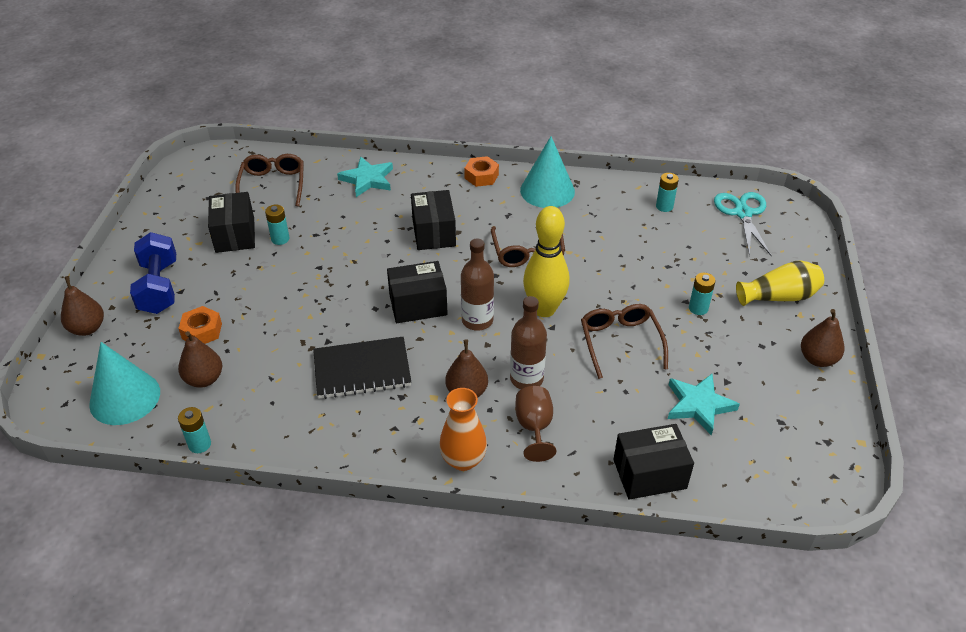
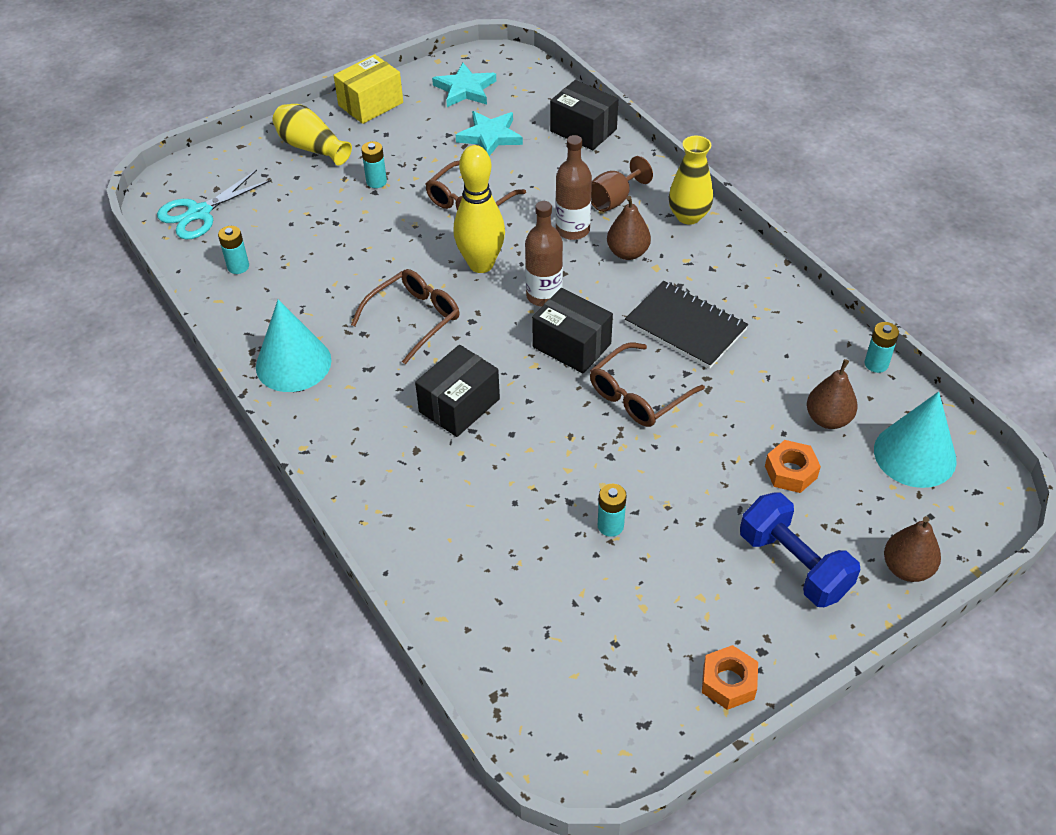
camera: 130 degrees left, 5 degrees up
blue dumbbell [130,232,176,314] -> blue dumbbell turned 75 degrees counterclockwise [740,492,861,607]
black box [208,192,255,253] -> none
brown glasses [235,154,304,207] -> brown glasses moved to [590,342,705,427]
turquoise star [337,157,393,197] -> turquoise star moved to [432,63,496,107]
orange vase [439,388,487,471] -> yellow vase [669,136,713,225]
orange nut [464,156,499,187] -> orange nut moved to [702,645,758,710]
brown pear [801,309,844,367] -> yellow box [334,54,403,124]

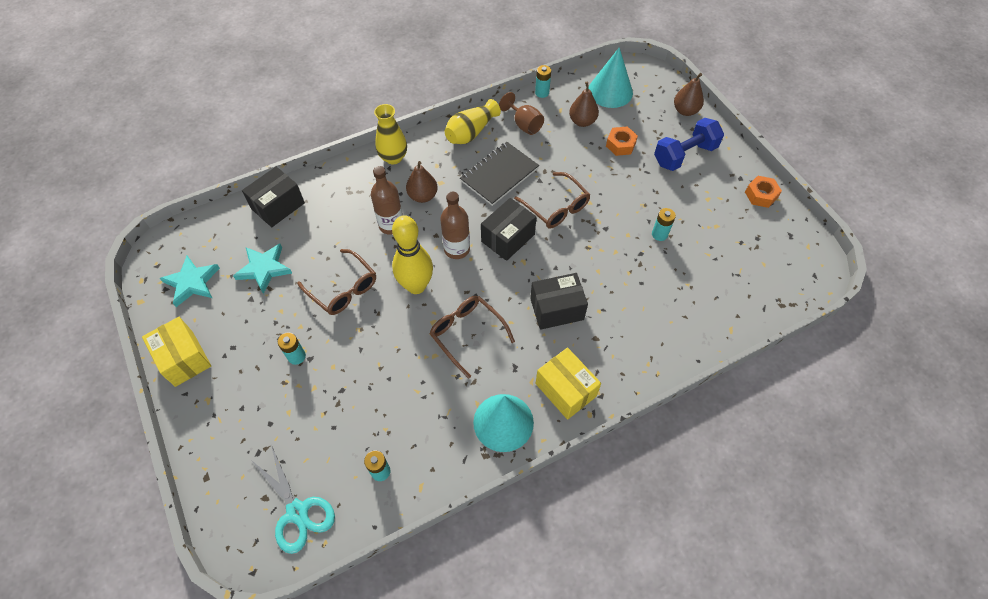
camera: 85 degrees left, 10 degrees up
yellow vase [272,104,352,166] -> yellow vase moved to [445,99,501,144]
black box [415,345,500,437] -> black box turned 60 degrees counterclockwise [530,273,588,330]
brown goblet [591,156,653,212] -> brown goblet moved to [499,92,544,135]
none -> yellow box [535,347,601,420]

